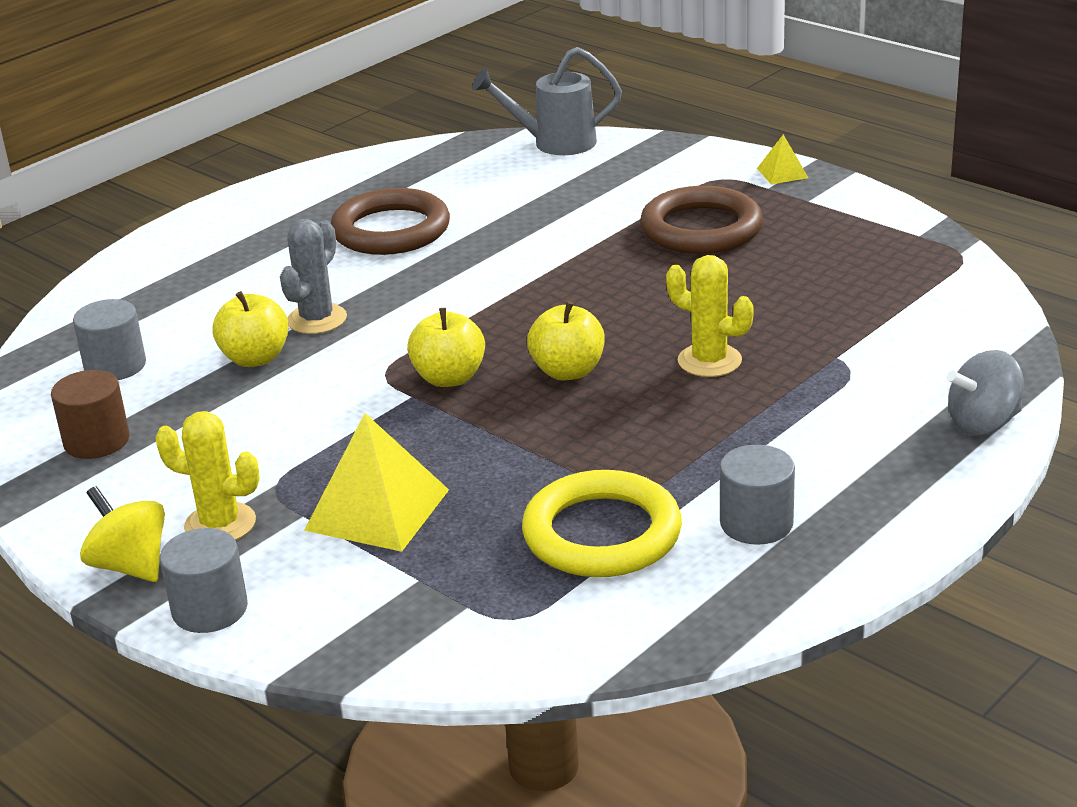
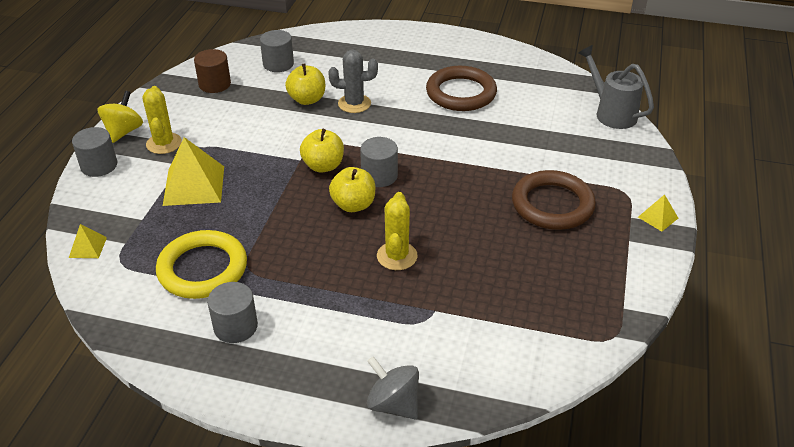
camera: 60 degrees right, 10 degrees up
none -> yellow pyramid [69,224,107,258]
none -> grey cylinder [360,137,398,187]

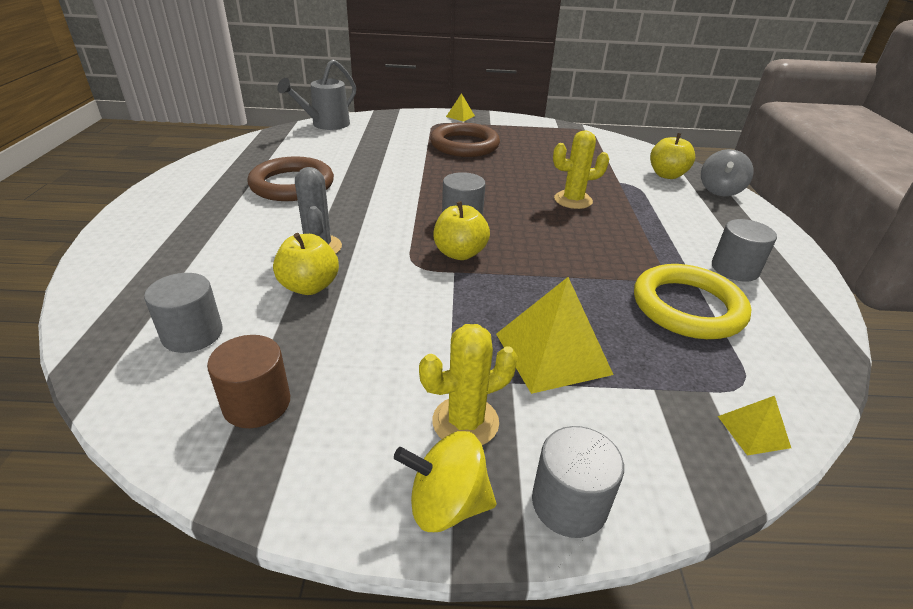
camera: 105 degrees left, 5 degrees down
yellow apple [329,167,375,212] -> yellow apple moved to [650,133,695,179]

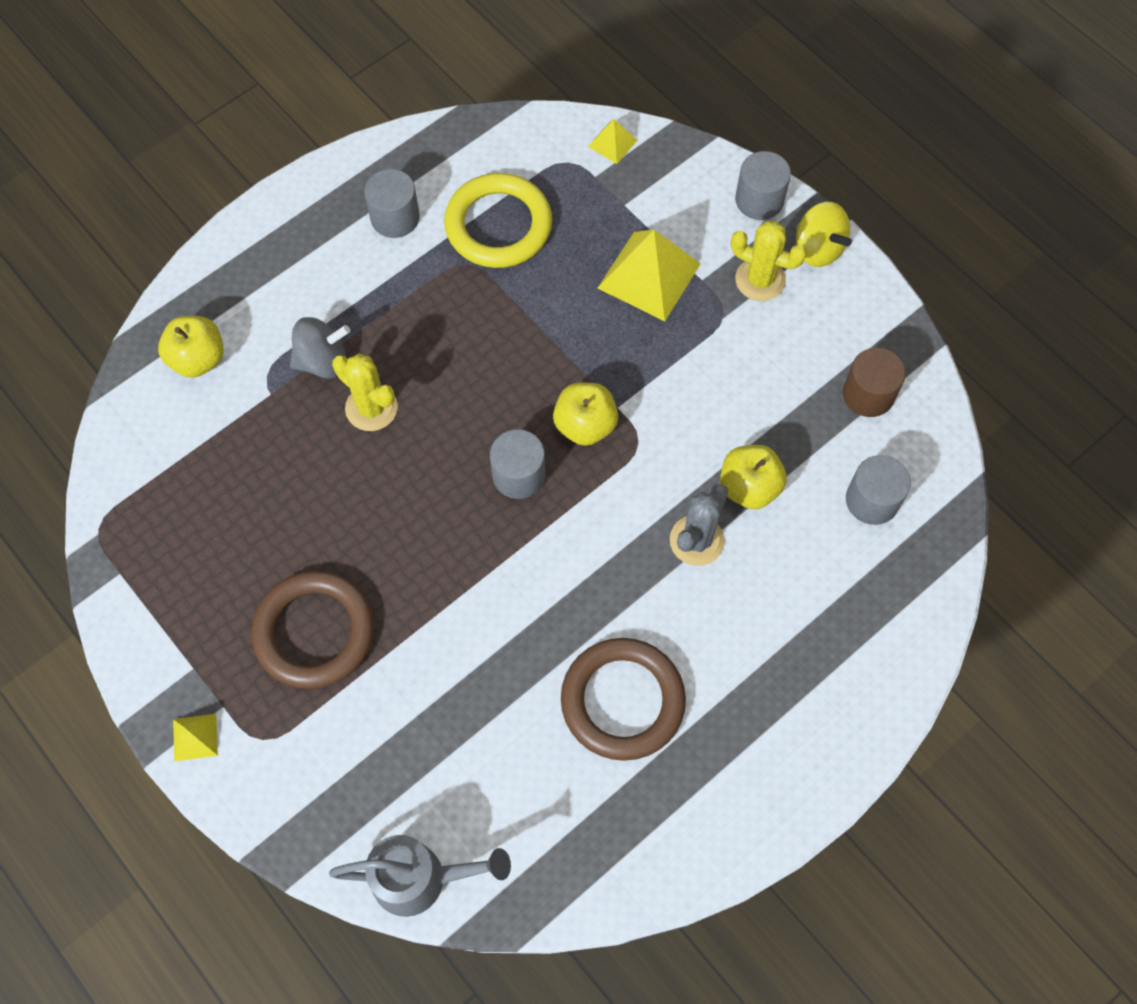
camera: 130 degrees left, 30 degrees up
grey spinning top [701,149,754,196] -> grey spinning top moved to [290,317,350,379]

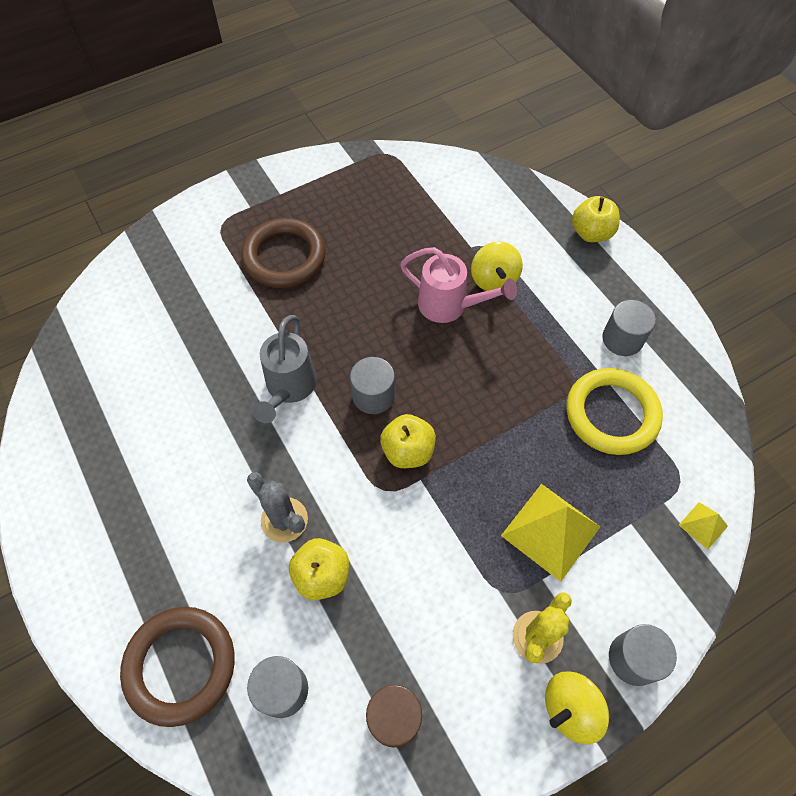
camera: 100 degrees right, 5 degrees down
yellow apple [158,316,224,378] -> yellow apple moved to [572,196,620,242]
yellow pyramid [173,714,218,761] -> none
grey spinning top [290,317,350,379] -> yellow spinning top [471,242,523,291]
grey watering can [329,835,511,917] -> grey watering can moved to [253,315,317,423]
yellow cactus [332,354,398,431] -> pink watering can [400,247,517,323]
brown ring [561,638,686,761] -> brown ring moved to [120,607,235,727]

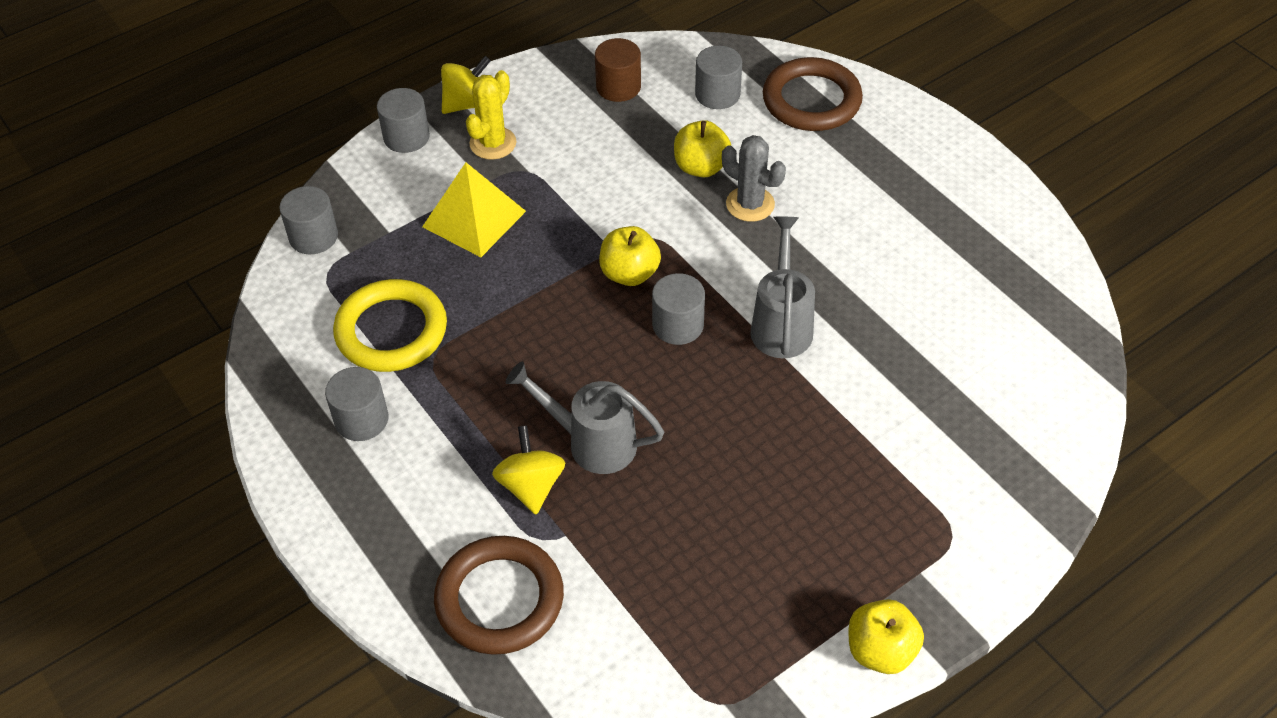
camera: 175 degrees right, 10 degrees down
brown ring [241,218,326,288] -> brown ring moved to [434,536,564,655]
pink watering can [400,247,517,323] -> grey watering can [506,361,664,474]
yellow apple [572,196,620,242] -> yellow apple moved to [849,599,924,674]
yellow pyramid [679,502,728,550] -> grey cylinder [279,186,338,254]

